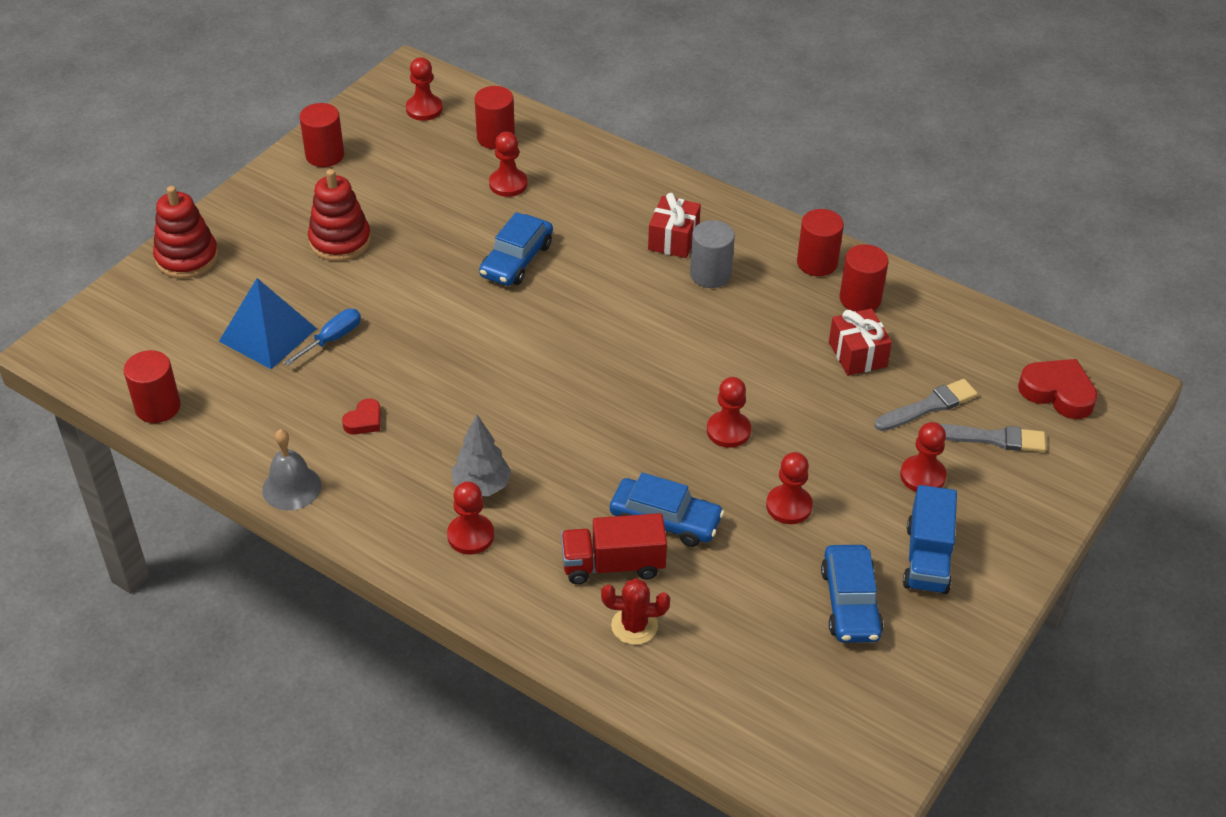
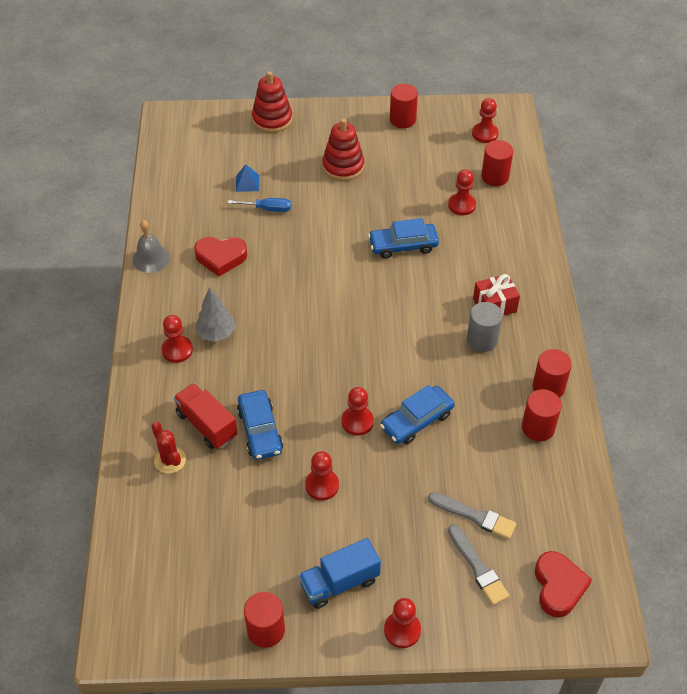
camera: 55 degrees right, 5 degrees up
red cylinder [124,350,181,423] -> red cylinder moved to [244,592,285,648]
blue pyramid [219,278,317,369] -> blue pyramid [236,164,259,192], size x0.51
red heart [342,398,381,435] -> red heart [194,237,247,277], size x1.79
blue car [821,545,884,643] -> blue car moved to [380,385,455,445]
red gift [829,309,892,376] -> none
red pawn [900,422,947,492] -> red pawn moved to [384,598,421,648]

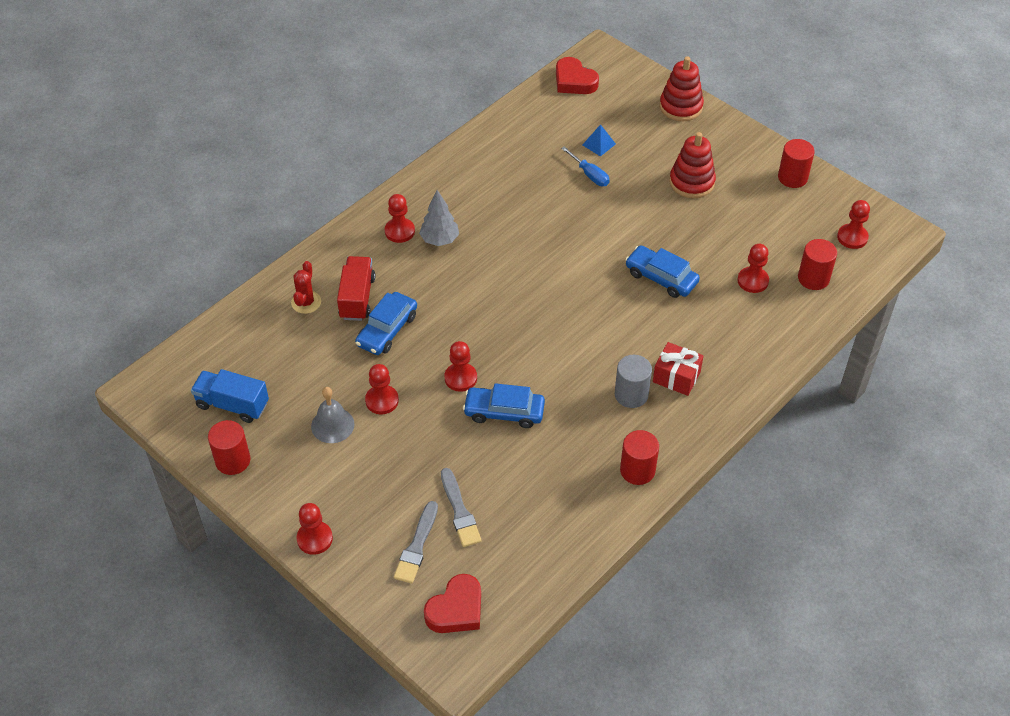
camera: 45 degrees right, 0 degrees up
grey bell [132,220,170,273] -> grey bell moved to [311,387,354,443]
red heart [194,237,247,277] -> red heart moved to [556,57,599,94]
blue truck [299,538,381,609] -> blue truck moved to [191,369,269,423]
red cylinder [522,389,562,441] -> none

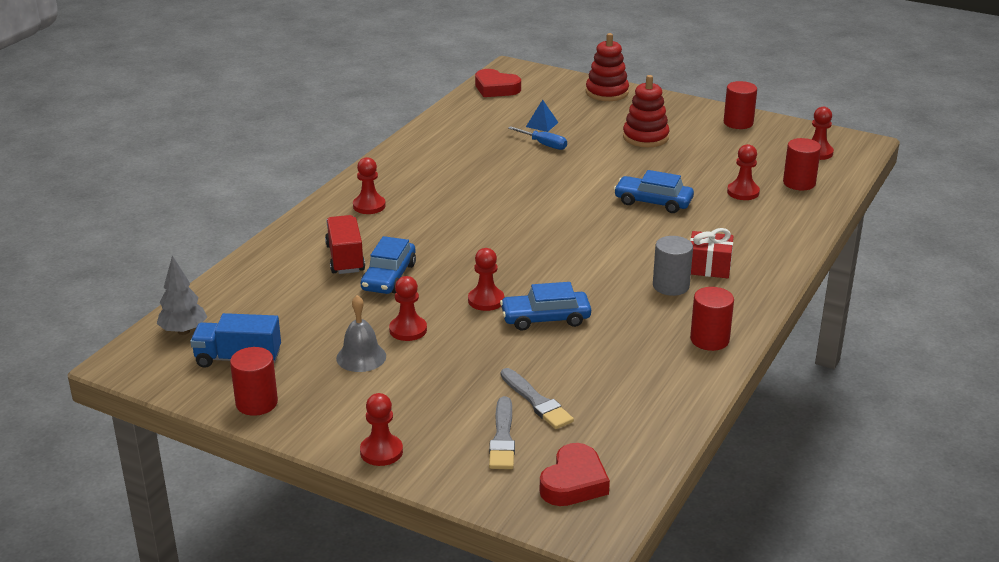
camera: 15 degrees left, 20 degrees down
red cactus [291,261,321,314] -> none
grey tree [419,190,459,246] -> grey tree moved to [157,256,207,335]

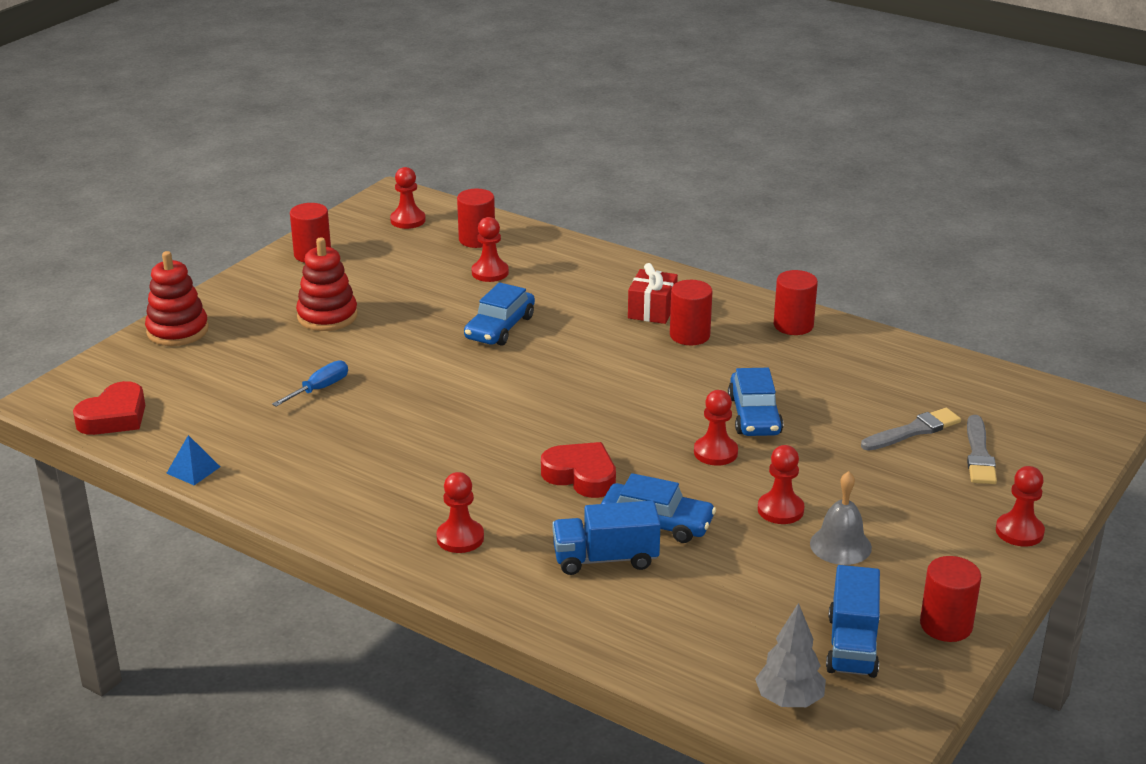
camera: 85 degrees left, 0 degrees up
red truck [325,215,365,274] -> blue truck [552,501,661,575]
grey brush [489,396,515,469] -> grey brush turned 90 degrees clockwise [967,415,997,484]
blue pyramid [526,99,559,132] -> blue pyramid moved to [166,435,220,485]
red heart [540,443,610,506] -> red heart moved to [541,442,616,498]
grey cylinder [653,236,693,296] -> red cylinder [670,280,713,345]

